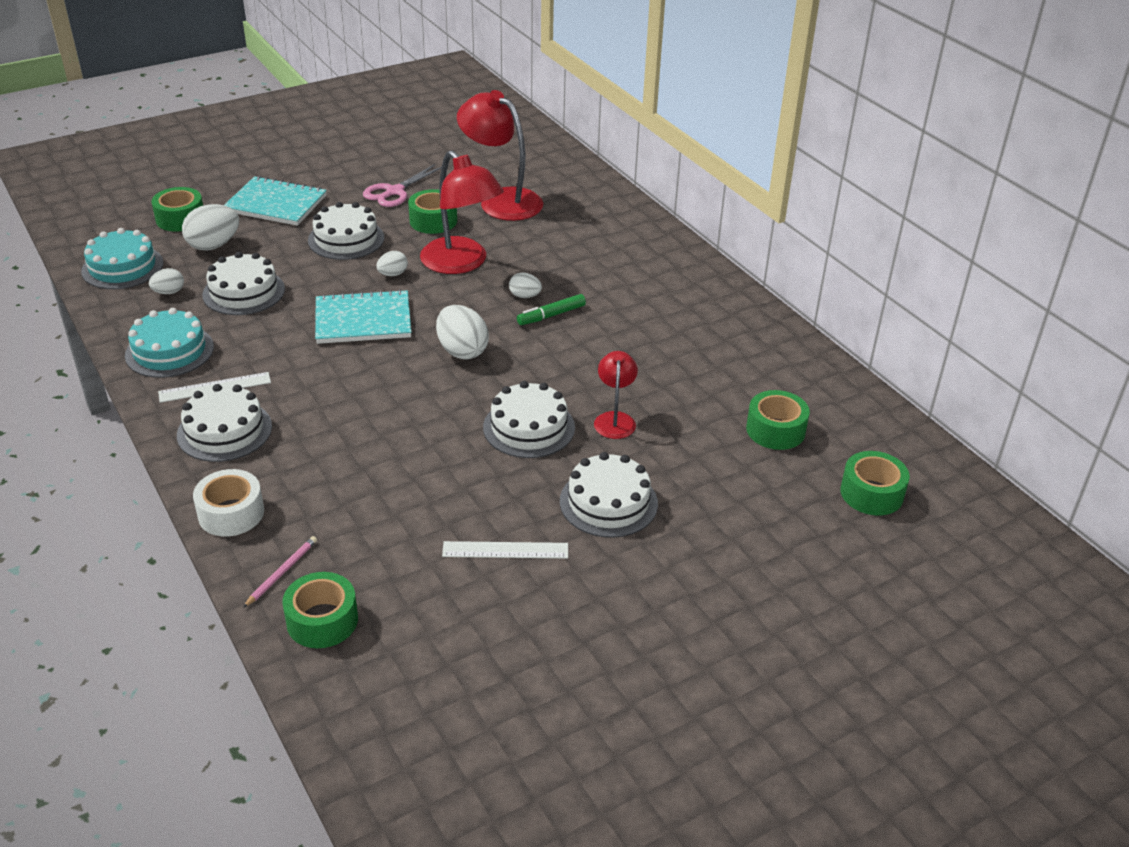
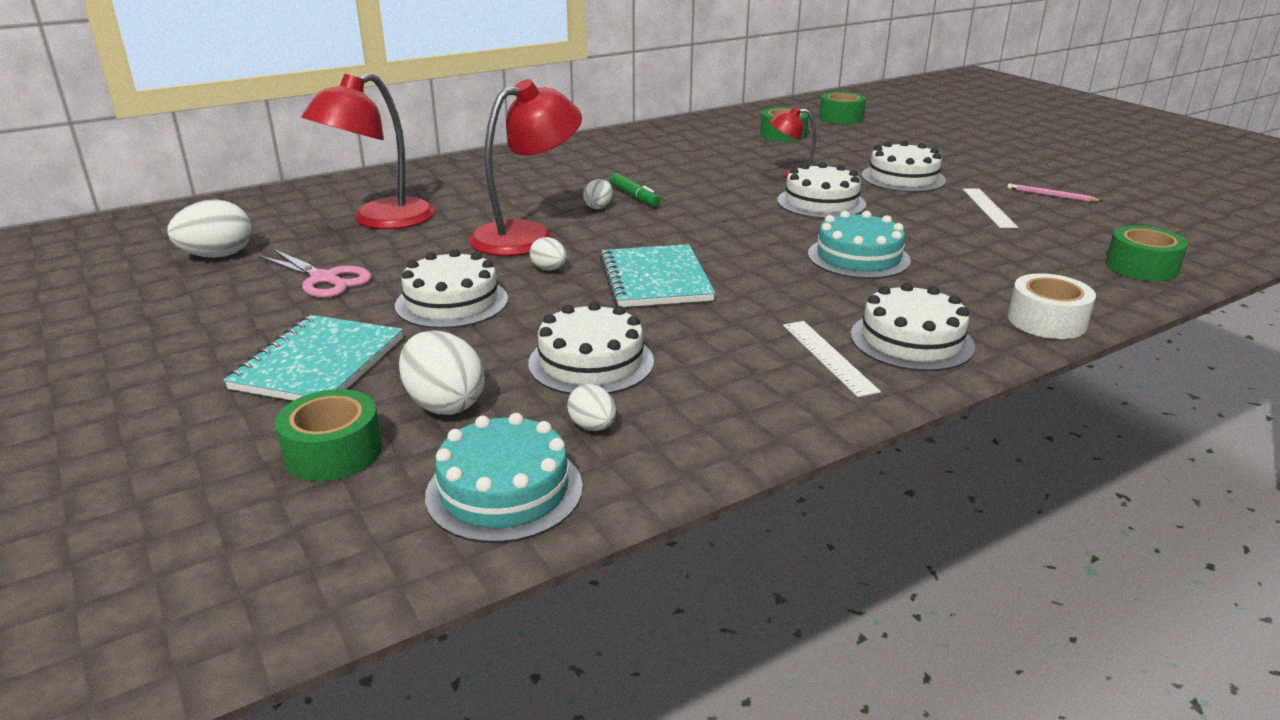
camera: 90 degrees left, 10 degrees down
turquoise cake [125,308,214,378] -> turquoise cake moved to [808,211,911,279]
pink pencil [243,536,317,608] -> pink pencil moved to [1007,183,1103,202]
green tape [408,189,457,234] -> none
white egg [436,305,489,359] -> white egg moved to [168,199,252,258]

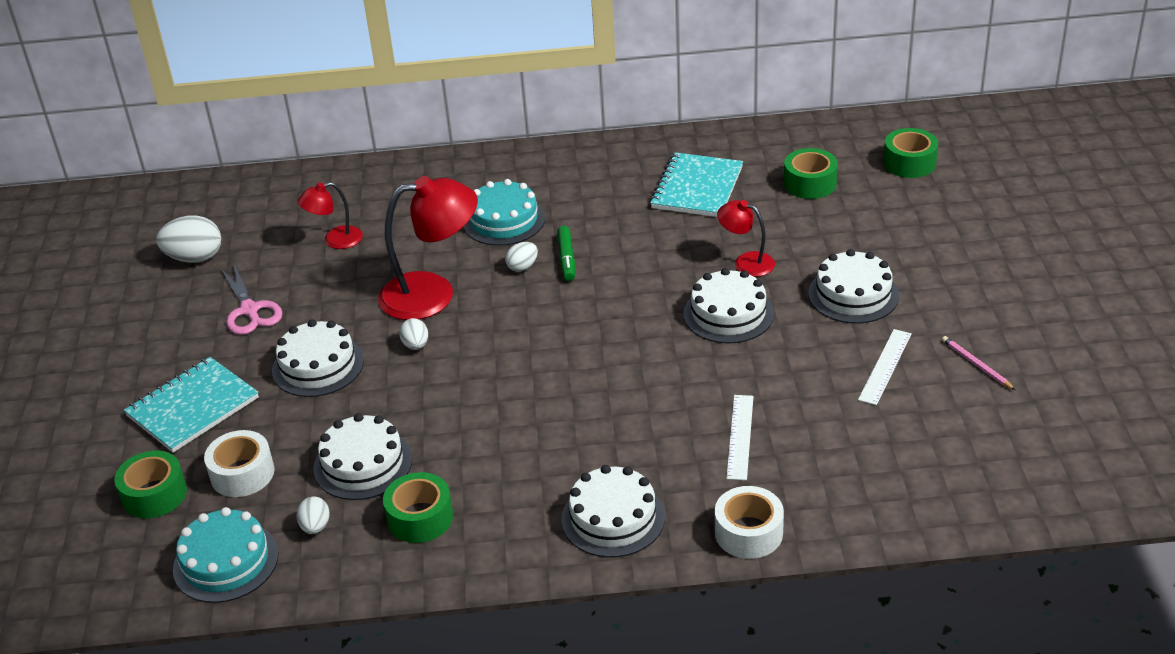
camera: 30 degrees right, 10 degrees up
red lamp [301,73,435,229] -> red lamp [297,182,363,249], size x0.53
white egg [399,330,485,415] -> white tape [204,430,275,497]
turquoise notebook [600,244,715,307] -> turquoise notebook moved to [650,152,743,217]
white ruler [783,321,881,397] -> white ruler moved to [726,395,754,480]
turquoise cake [808,211,911,279] -> turquoise cake moved to [463,179,545,246]
green tape [1105,225,1188,281] -> green tape moved to [383,472,453,543]

